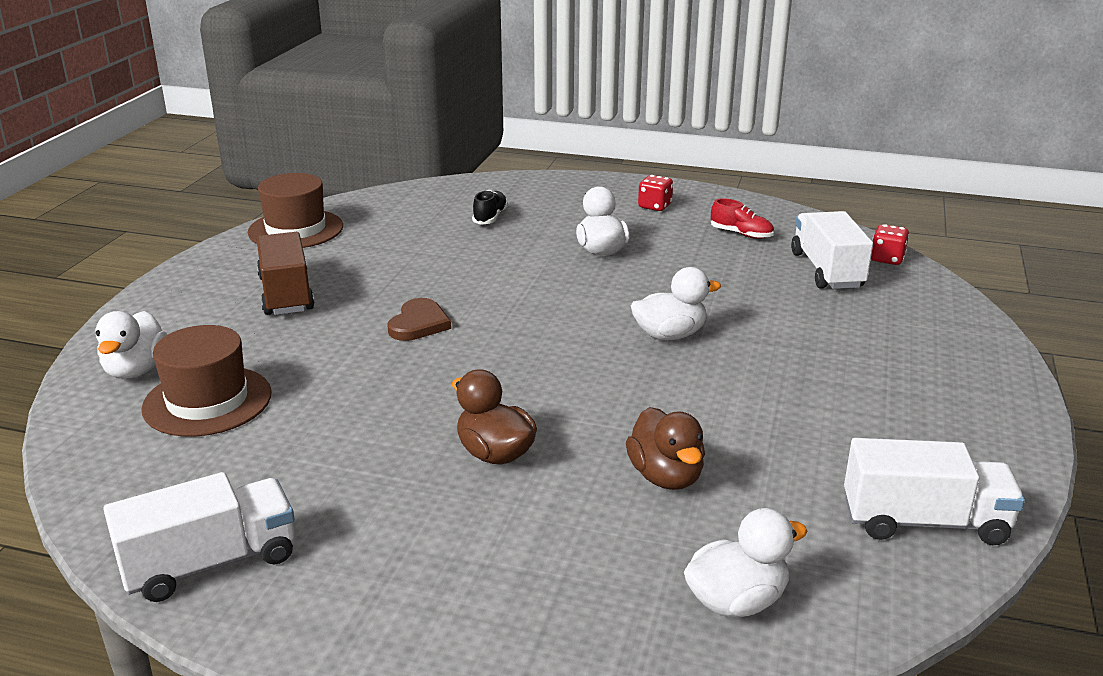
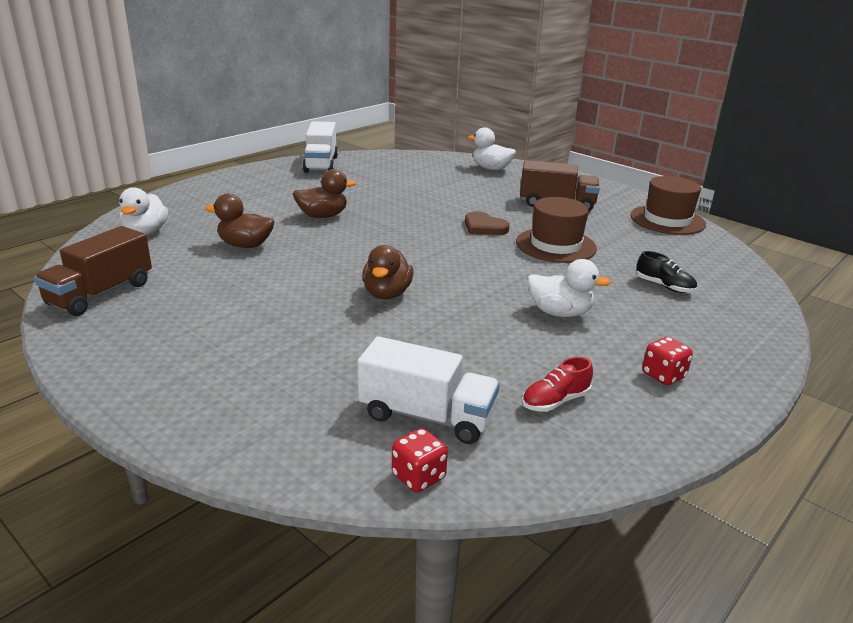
camera: 115 degrees right, 0 degrees up
brown hat [141,325,272,437] -> brown hat moved to [516,197,597,263]
white duck [631,267,721,341] -> brown duck [362,245,414,299]
white truck [844,438,1025,545] -> brown truck [34,226,152,316]

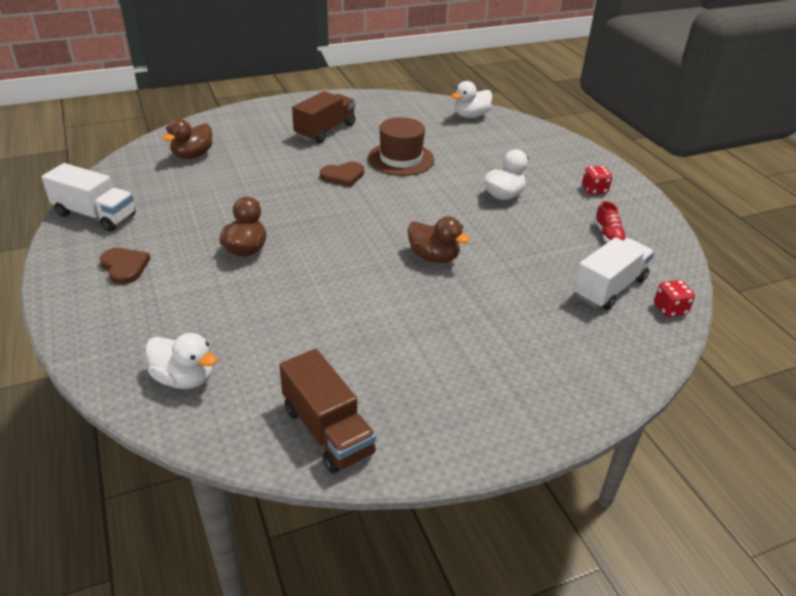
camera: 65 degrees left, 10 degrees up
brown duck [205,193,275,248] -> brown duck moved to [163,119,212,159]
white duck [468,127,516,170] -> white duck moved to [452,81,492,118]
brown hat [630,176,706,235] -> none
black shoe [636,251,697,293] -> none
none -> brown heart [100,248,150,285]

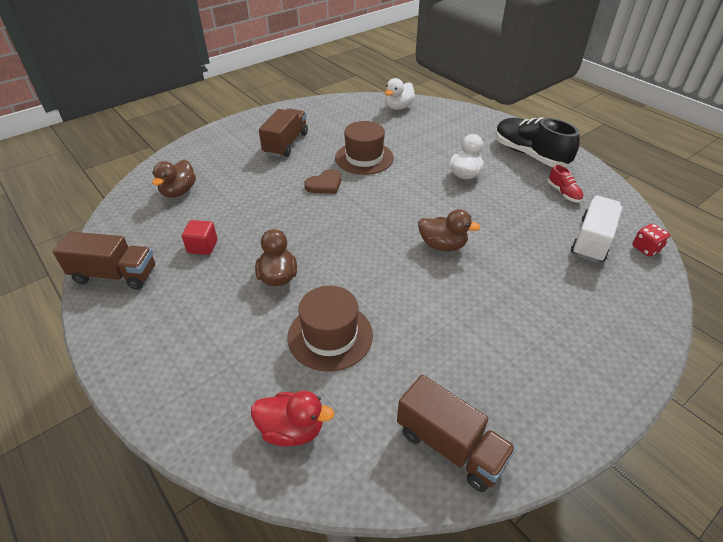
camera: 15 degrees left, 5 degrees up
white truck [42,163,136,232] -> brown truck [53,232,155,290]
brown heart [100,248,150,285] -> none
white duck [145,333,217,389] -> red duck [251,391,334,447]
red dice [582,166,612,195] -> black shoe [496,118,580,167]
none -> red cube [182,220,217,255]
none -> brown hat [288,286,373,372]

